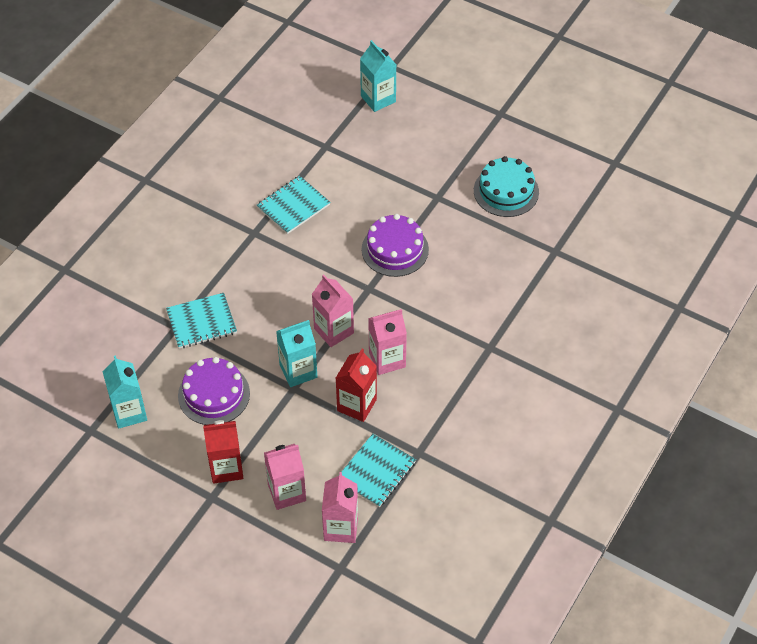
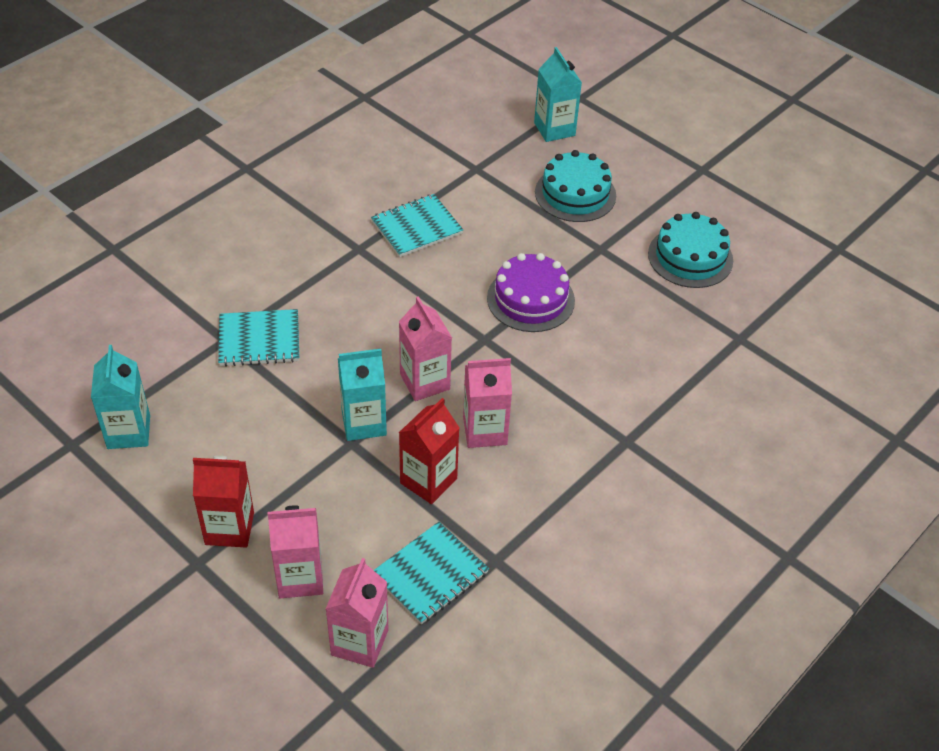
camera: 10 degrees right, 5 degrees down
purple cake [178,357,250,425] -> none
none -> turquoise cake [535,150,616,222]

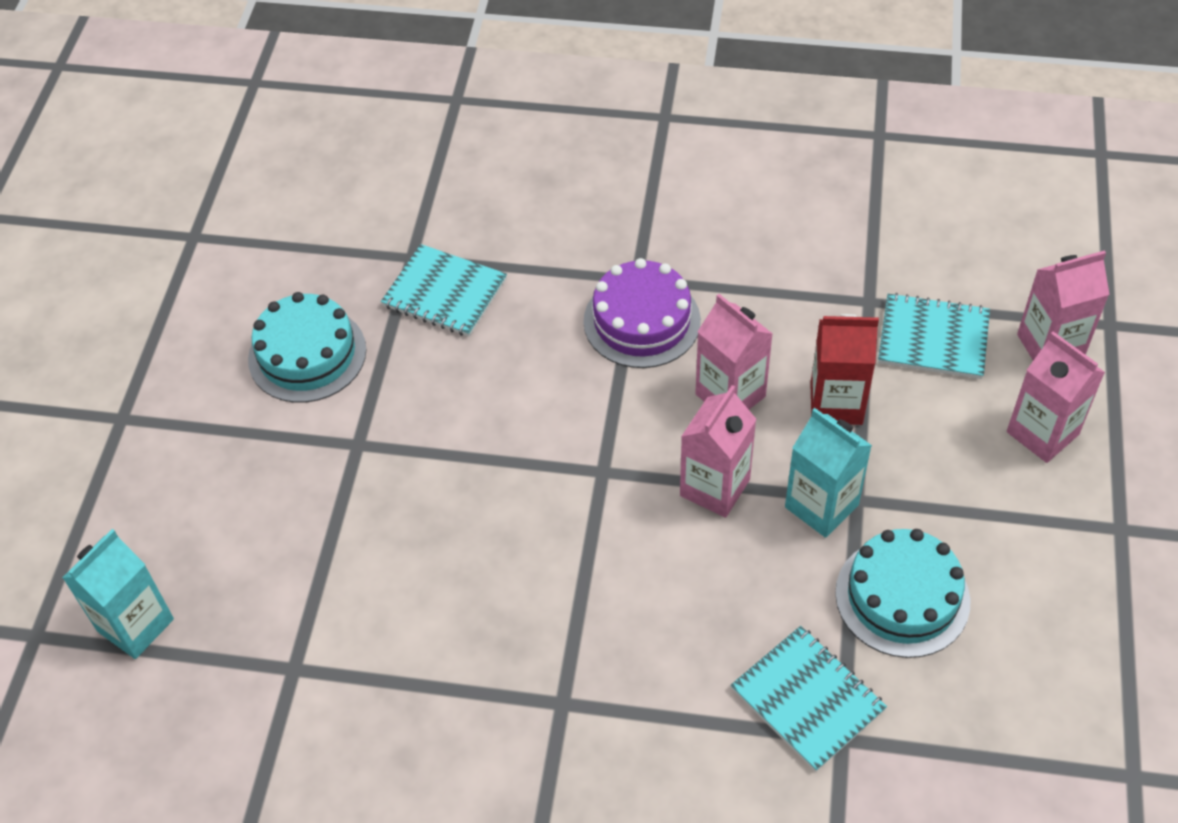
camera: 120 degrees left, 5 degrees up
turquoise carton [91,345,150,449] -> none
red carton [193,456,254,547] -> none
turquoise notebook [371,194,463,257] -> turquoise notebook moved to [381,244,507,337]
purple cake [487,253,575,332] -> purple cake moved to [583,258,701,368]
turquoise cake [535,150,616,222] -> turquoise cake moved to [835,529,970,658]

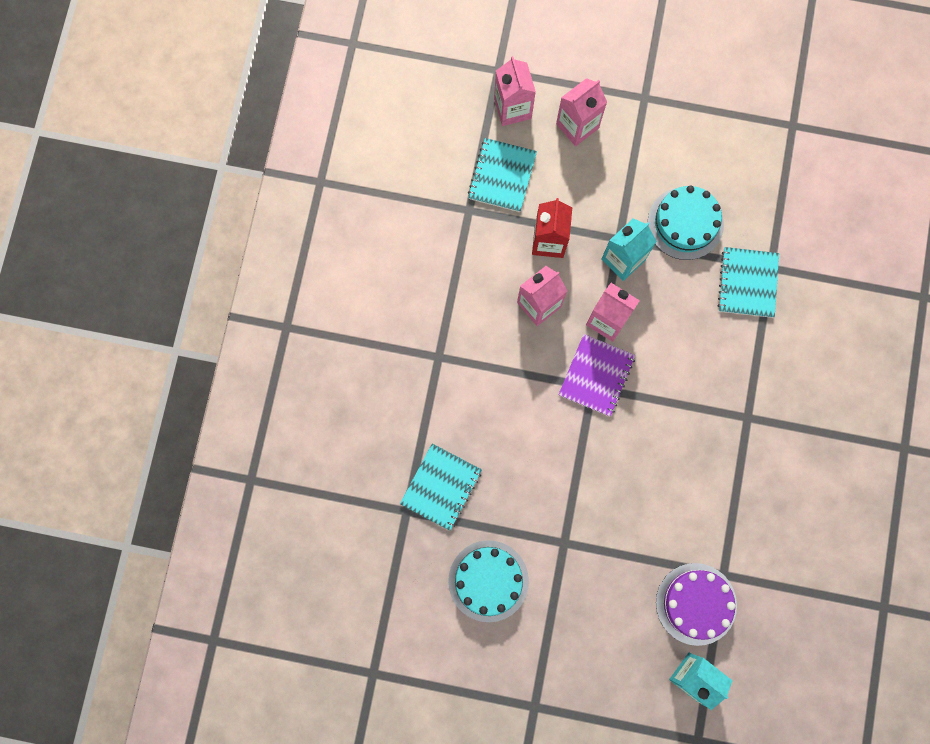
camera: 90 degrees left, 25 degrees up
purple cake [583,258,701,368] -> purple cake moved to [656,563,737,646]
turquoise notebook [731,626,887,772] -> turquoise notebook turned 45 degrees counterclockwise [717,247,779,318]
none -> purple notebook [559,334,635,416]

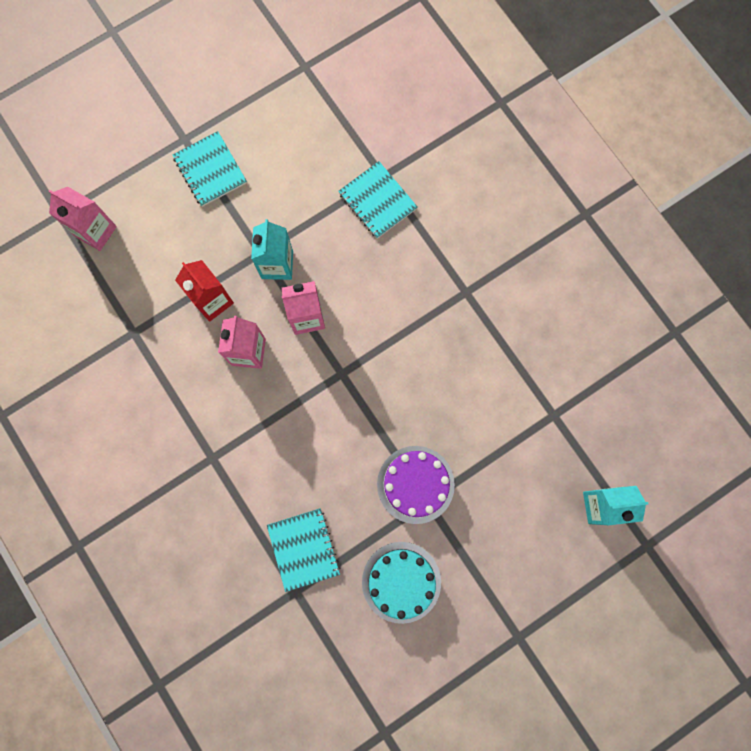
camera: 45 degrees left, 0 degrees up
turquoise notebook [468,138,537,212] -> turquoise notebook moved to [173,131,247,207]
pink carton [556,78,607,146] -> none
purple notebook [559,334,635,416] -> none
turquoise cake [648,185,724,260] -> none
purple cake [656,563,737,646] -> purple cake moved to [377,446,455,524]

